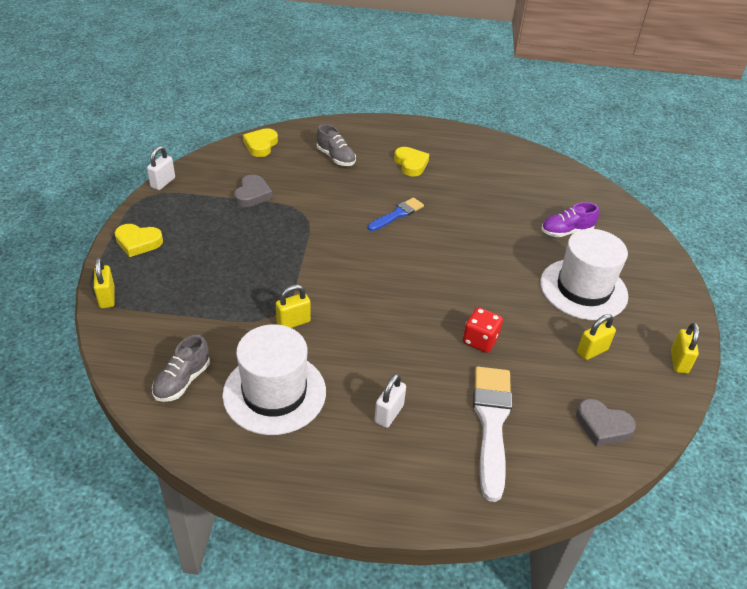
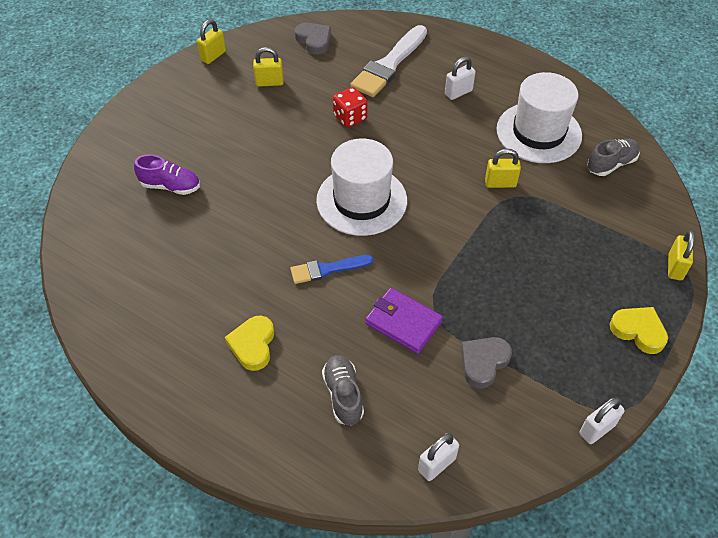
camera: 150 degrees left, 10 degrees up
yellow heart [243,128,278,157] -> white padlock [418,433,459,481]
white hat [540,229,628,320] -> white hat moved to [316,138,407,236]
none -> purple wallet [365,288,443,354]

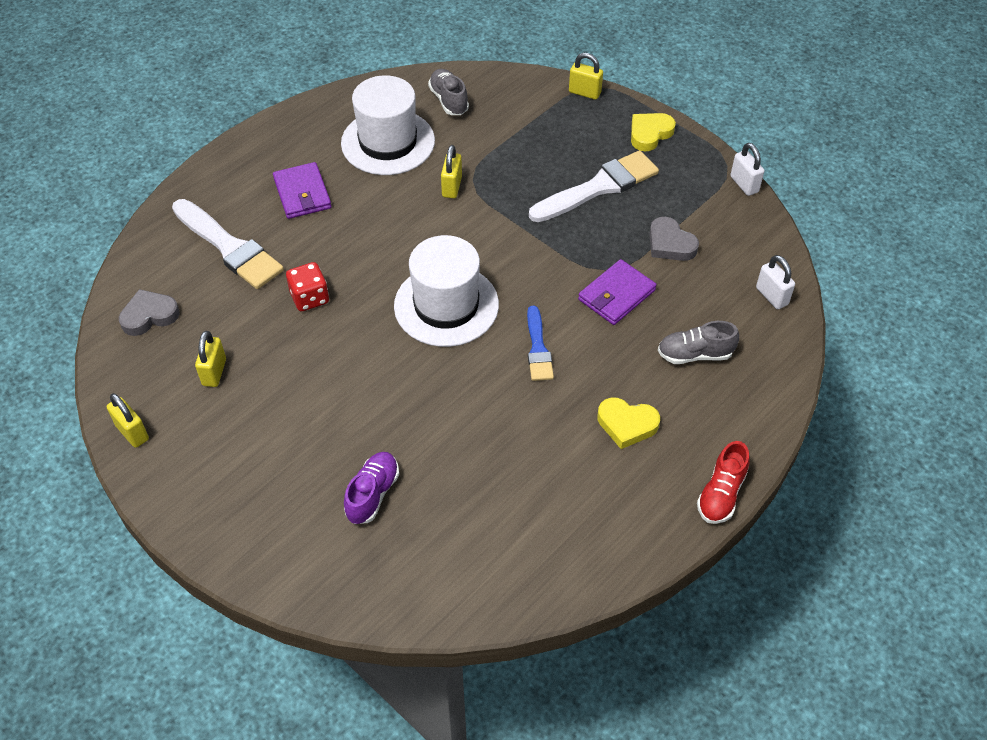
camera: 80 degrees left, 0 degrees up
white padlock [445,56,475,100] -> purple wallet [273,162,332,219]
none -> white brush [529,150,659,222]
none -> red shoe [697,441,750,524]

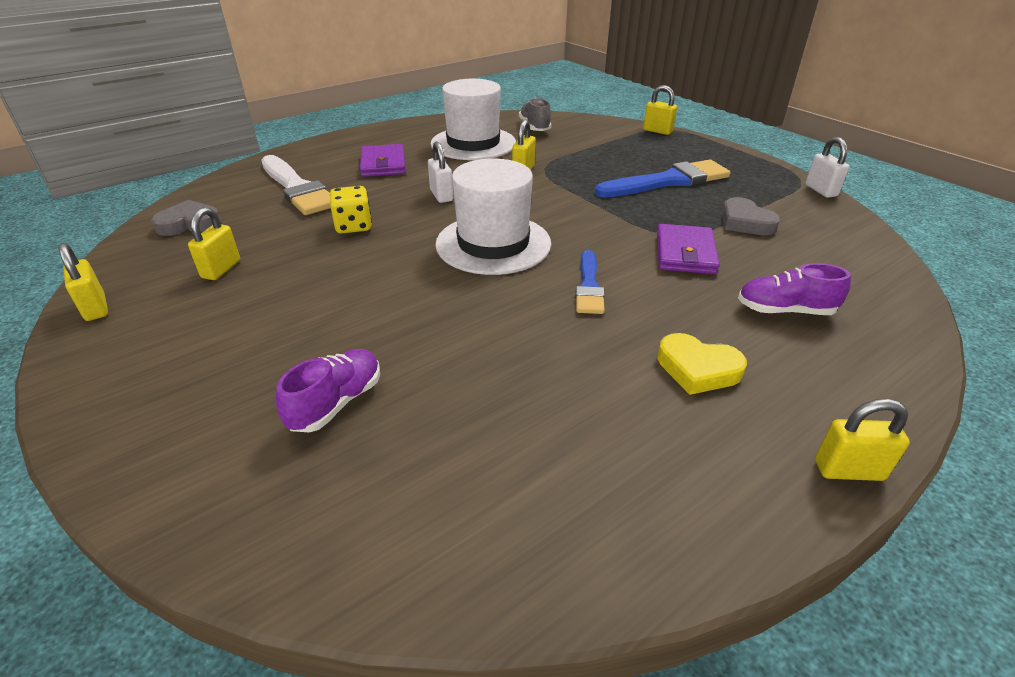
camera: 10 degrees right, 15 degrees down
red dice [286,262,329,311] -> yellow dice [330,186,372,234]
white brush [529,150,659,222] -> blue brush [595,160,730,198]
purple wallet [578,259,656,325] -> purple wallet turned 45 degrees counterclockwise [657,224,720,274]
yellow heart [631,113,676,151] -> none
grey shoe [658,321,739,364] -> purple shoe [738,263,851,315]
red shoe [697,441,750,524] -> yellow padlock [815,398,910,481]
white padlock [756,255,795,309] -> white padlock moved to [428,141,453,203]

